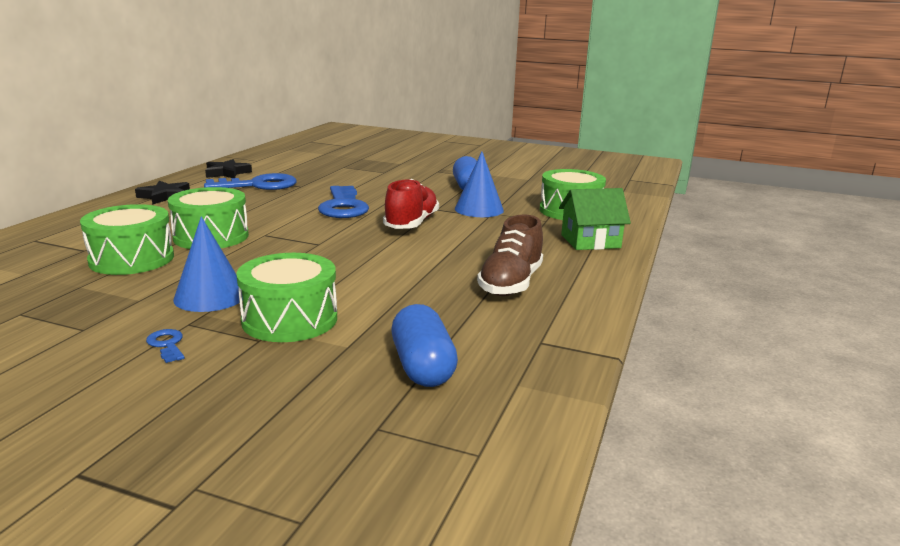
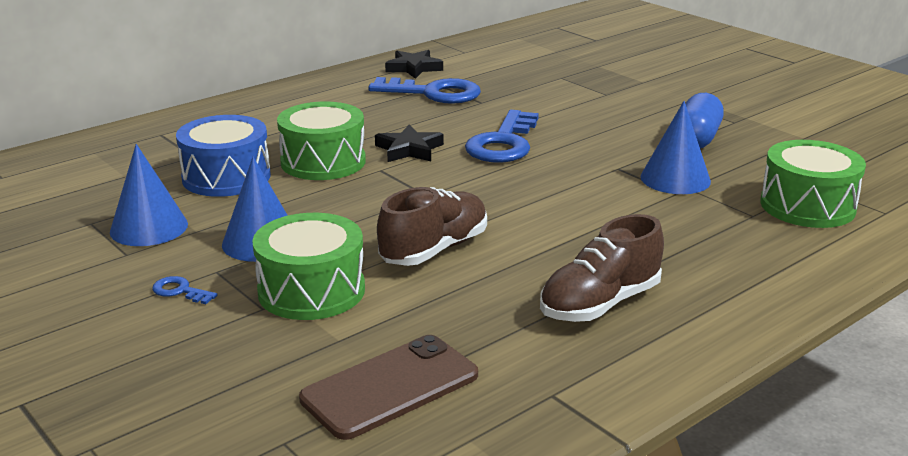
camera: 30 degrees right, 5 degrees up
green drum [80,204,174,275] -> blue drum [176,115,271,197]
black star [135,181,190,205] -> black star moved to [375,125,444,162]
blue key [146,329,185,363] -> blue key turned 60 degrees counterclockwise [152,276,217,304]
red shoe [383,179,439,229] -> none
blue capsule [392,304,458,387] -> brown phone [299,335,478,440]
green house [559,188,631,250] -> none
none -> blue cone [110,144,188,246]
none -> brown shoe [377,187,487,266]

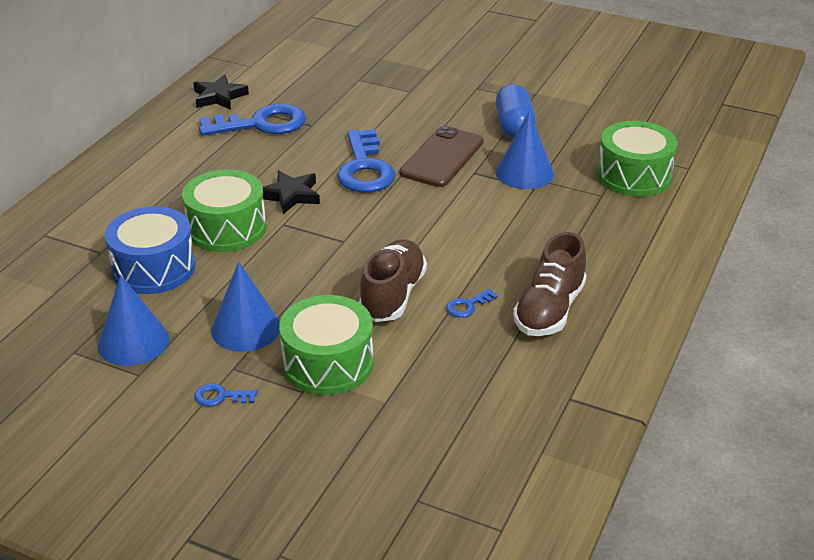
camera: 25 degrees left, 10 degrees up
brown phone [299,335,478,440] -> brown phone moved to [400,126,484,187]
none -> blue key [446,288,498,318]

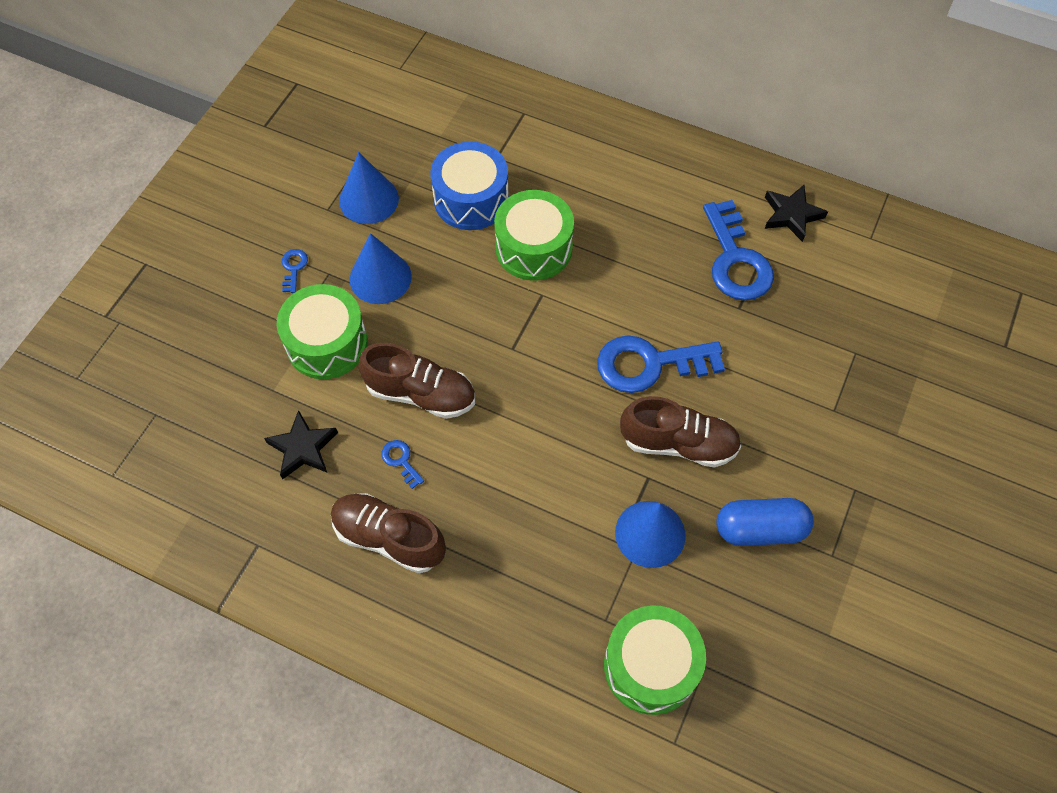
camera: 90 degrees right, 25 degrees up
black star [263,170,320,214] -> black star moved to [264,410,338,479]
brown phone [400,126,484,187] -> brown shoe [620,396,741,468]

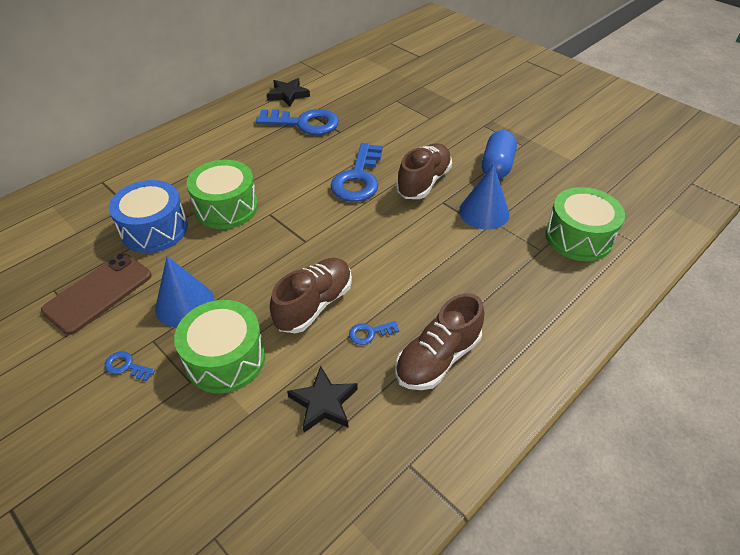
camera: 70 degrees left, 15 degrees down
blue cone [339,152,399,224] -> brown phone [41,253,152,335]

